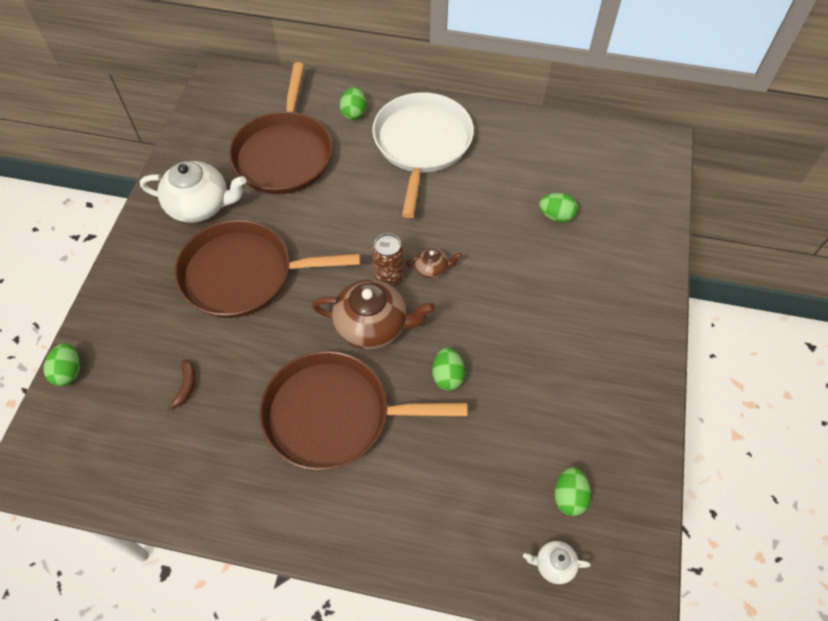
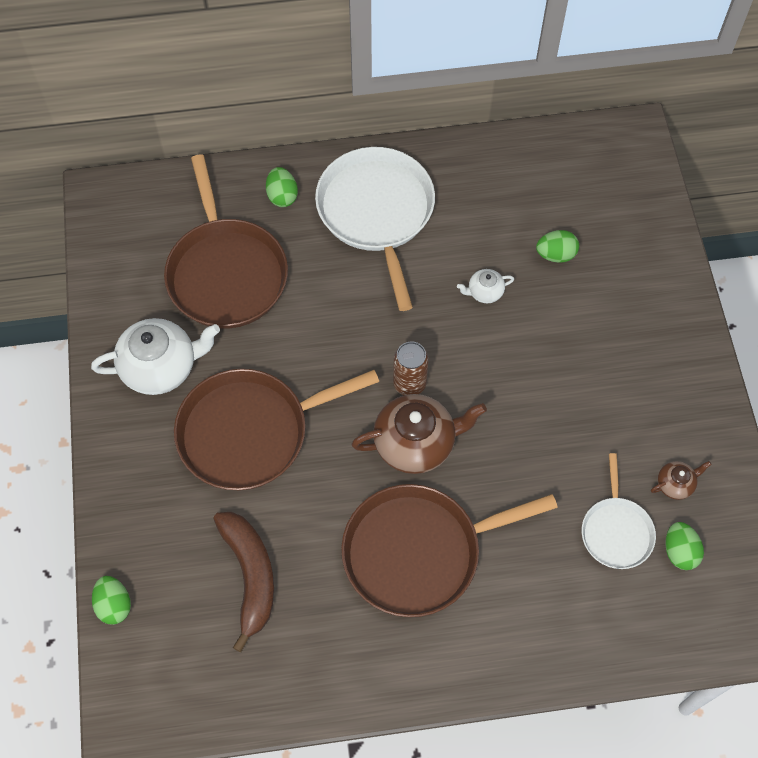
camera: 20 degrees left, 5 degrees up
brown banana [166,360,195,411] -> brown banana [213,512,274,652], size x2.29
brown teapot [406,247,461,278] -> brown teapot moved to [651,461,711,500]
green egg [432,348,465,391] -> none
white teapot [523,541,591,584] -> white teapot moved to [457,269,514,303]
none -> white pan [582,453,656,569]

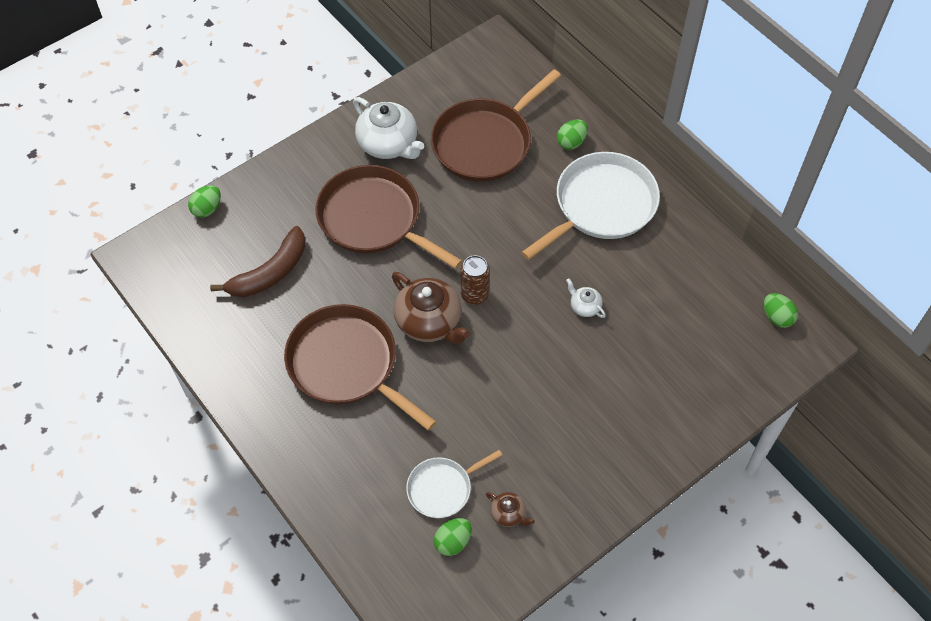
camera: 60 degrees right, 5 degrees down
green egg [536,230,579,263] -> green egg moved to [764,293,798,328]

